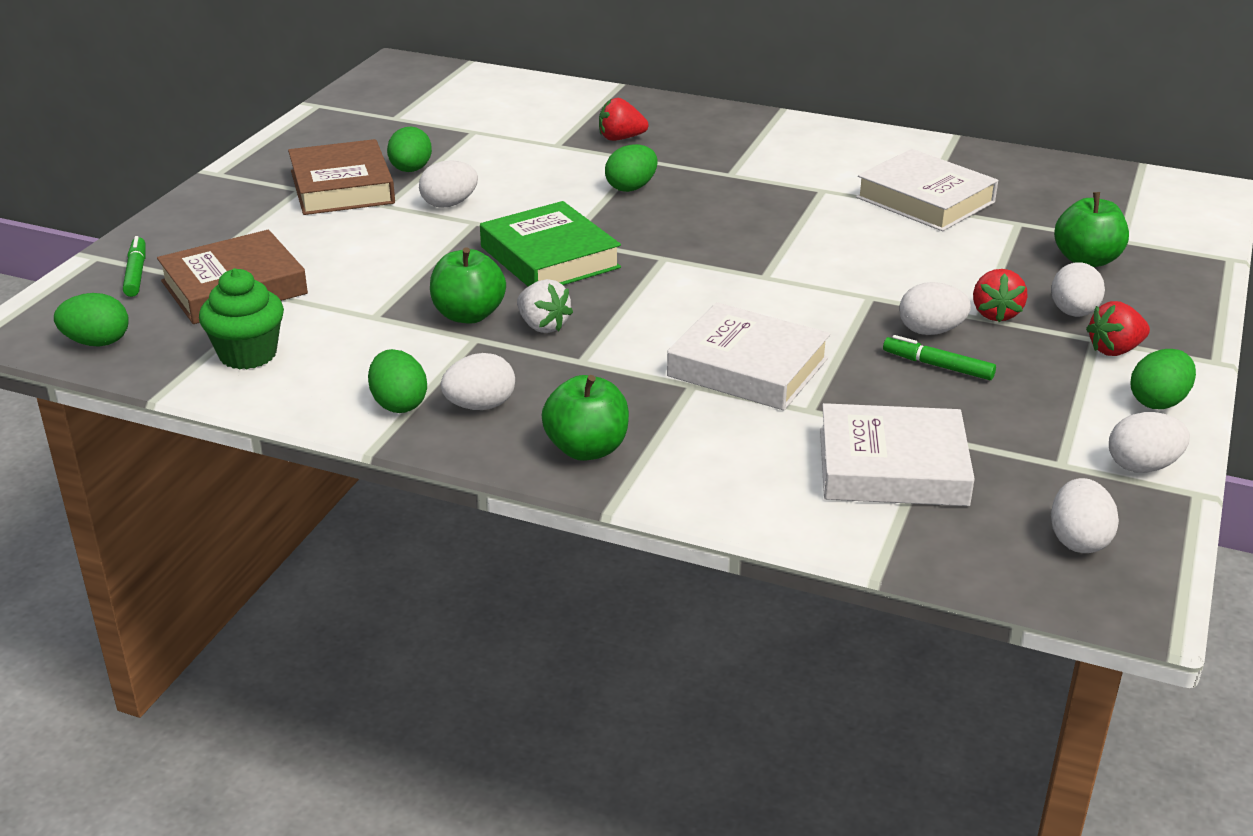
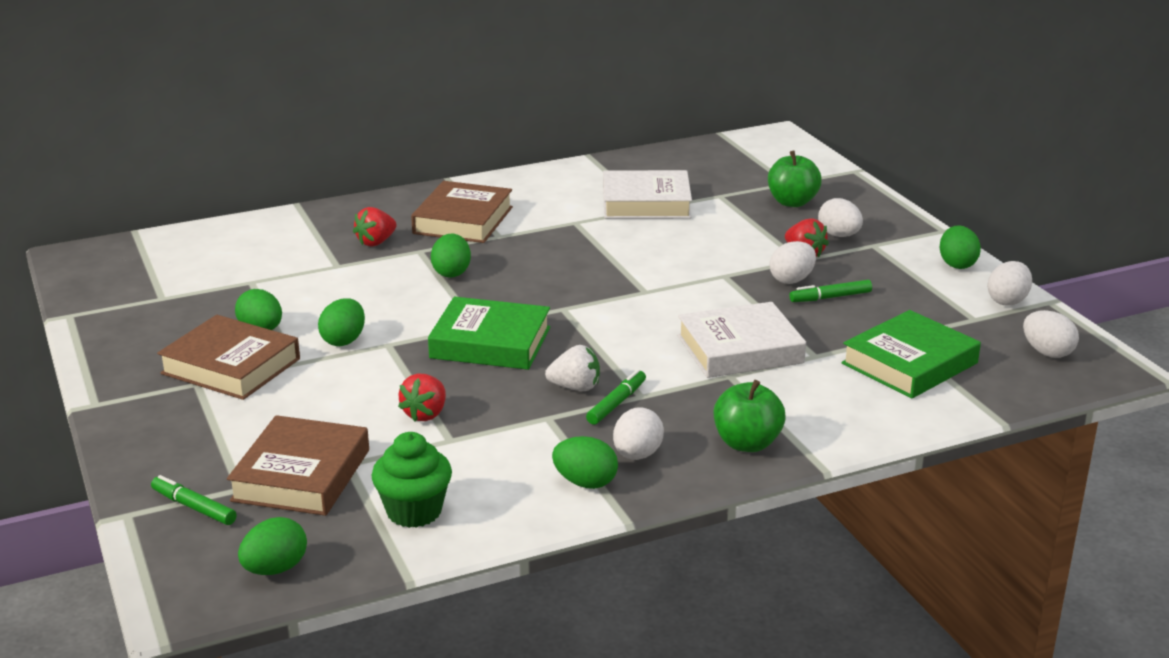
camera: 45 degrees left, 5 degrees down
white egg [419,160,478,208] -> green egg [318,298,365,346]
green apple [430,247,506,324] -> none
white book [820,403,975,506] -> green book [841,310,981,398]
red strawberry [1086,301,1150,356] -> red strawberry moved to [398,374,446,421]
none -> brown book [411,181,513,243]
none -> green marker [586,369,646,425]

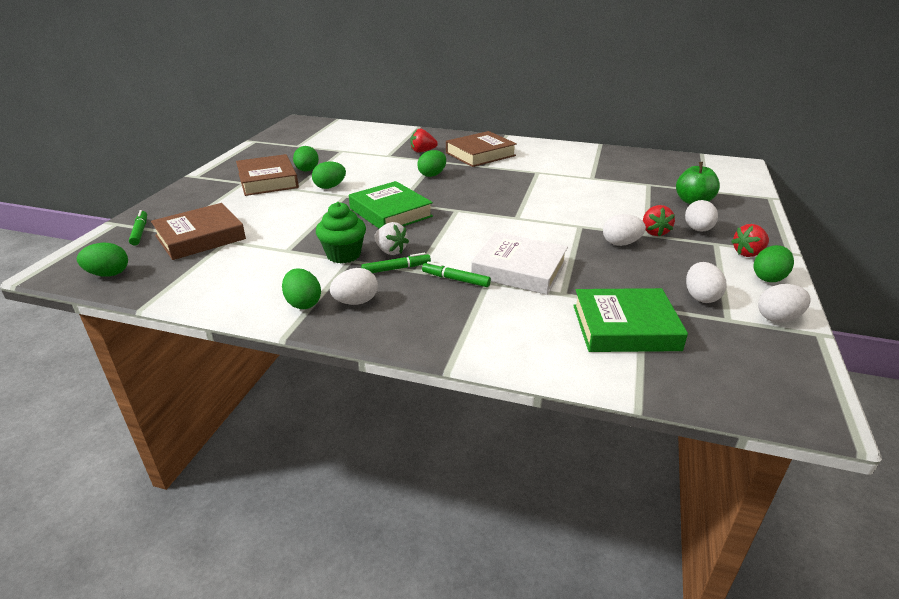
camera: 40 degrees right, 5 degrees up
green cupcake [371,432,452,528] -> green cupcake moved to [316,202,366,263]
red strawberry [398,374,446,421] -> red strawberry moved to [731,224,769,257]
white book [603,170,692,219] -> none
green apple [714,380,786,452] -> none
green marker [789,280,872,302] -> green marker moved to [422,261,491,287]
white egg [1023,310,1079,358] -> white egg moved to [686,262,727,303]

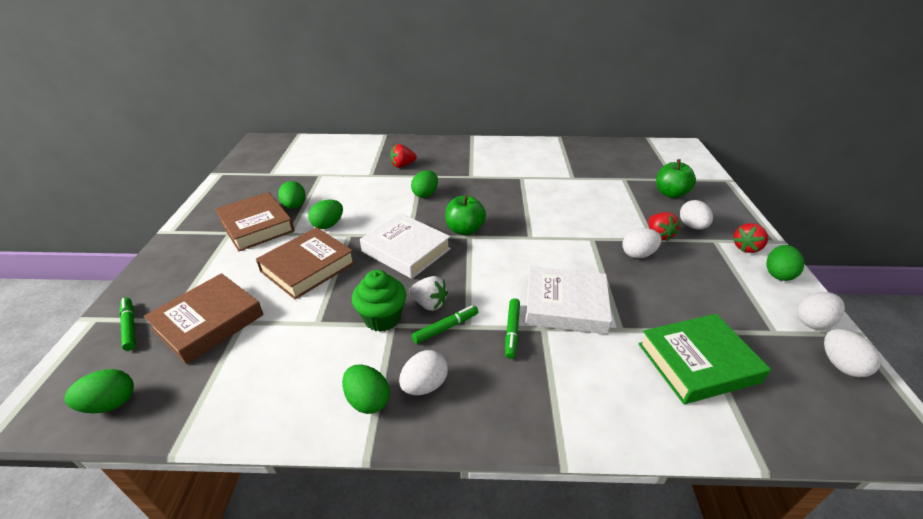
camera: 15 degrees left, 5 degrees up
green book [349,181,433,229] -> white book [360,213,451,279]
green marker [422,261,491,287] -> green marker turned 90 degrees counterclockwise [505,298,520,359]
brown book [446,131,517,167] -> brown book moved to [256,227,355,299]
white egg [686,262,727,303] -> white egg moved to [824,329,881,377]
none -> green apple [445,195,486,235]

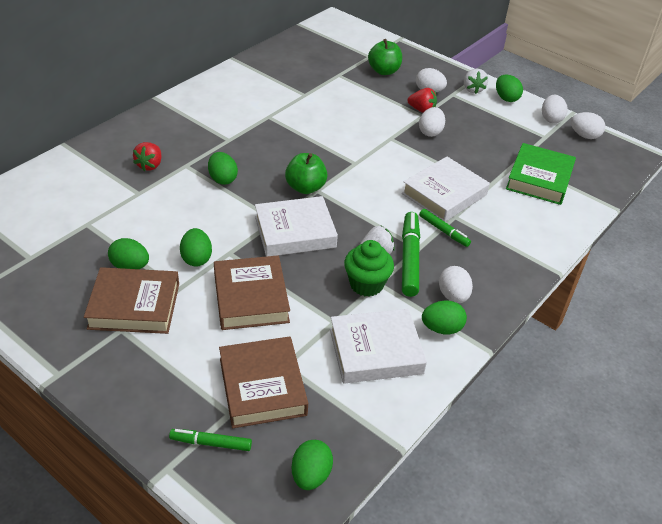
camera: 55 degrees left, 5 degrees up
green marker [412,306,479,344] -> green marker [402,212,420,297], size x1.70
red strawberry [733,223,768,253] -> white strawberry [464,69,488,94]
none -> white book [330,309,427,384]

